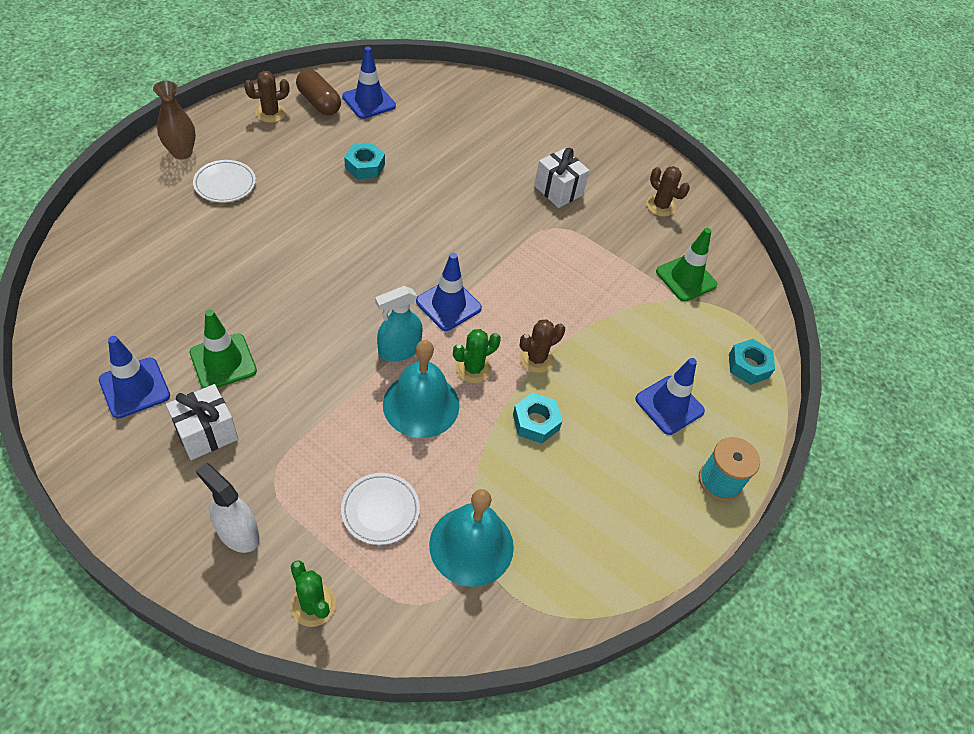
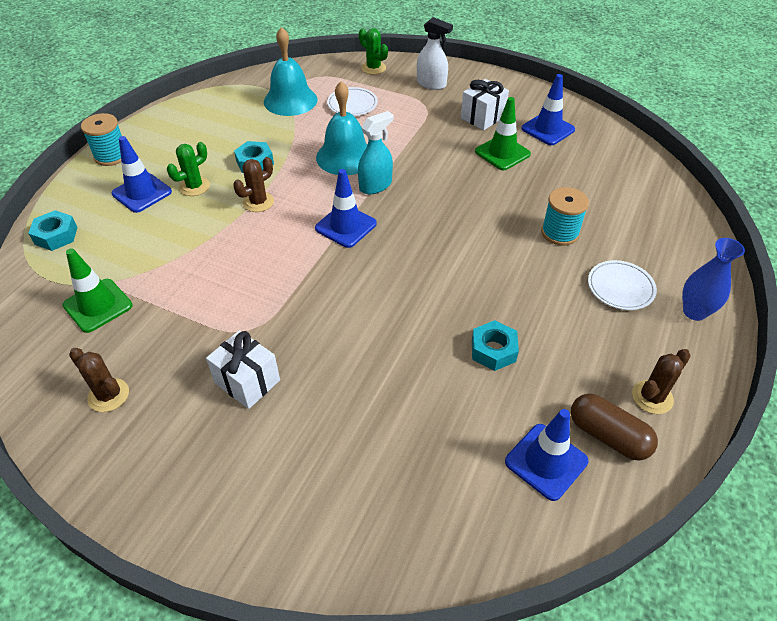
camera: 175 degrees right, 5 degrees down
brown vase [153,81,196,160] -> blue vase [682,238,745,321]
green cactus [453,329,501,383] -> green cactus moved to [167,142,210,196]
none -> turquoise spool [541,187,589,245]

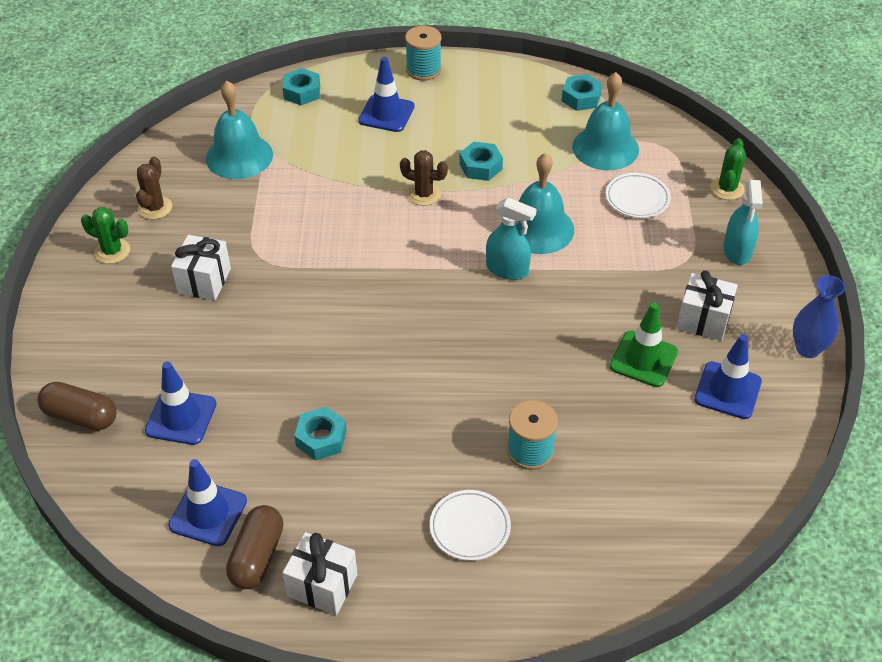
camera: 65 degrees right, 0 degrees up
green traffic cone [63,248,133,333] -> turquoise bell [206,81,273,179]
green cactus [167,142,210,196] -> green cactus moved to [81,207,130,264]
blue traffic cone [315,169,377,248] -> blue traffic cone moved to [145,361,217,445]
white spray bottle [417,17,453,90] -> turquoise spray bottle [723,180,763,265]
brown cactus [632,349,691,414] -> white gift [283,532,357,615]
blue vase [682,238,745,321] -> blue vase moved to [793,275,845,358]
none -> brown capsule [37,382,117,431]
none -> turquoise nut [562,74,602,111]

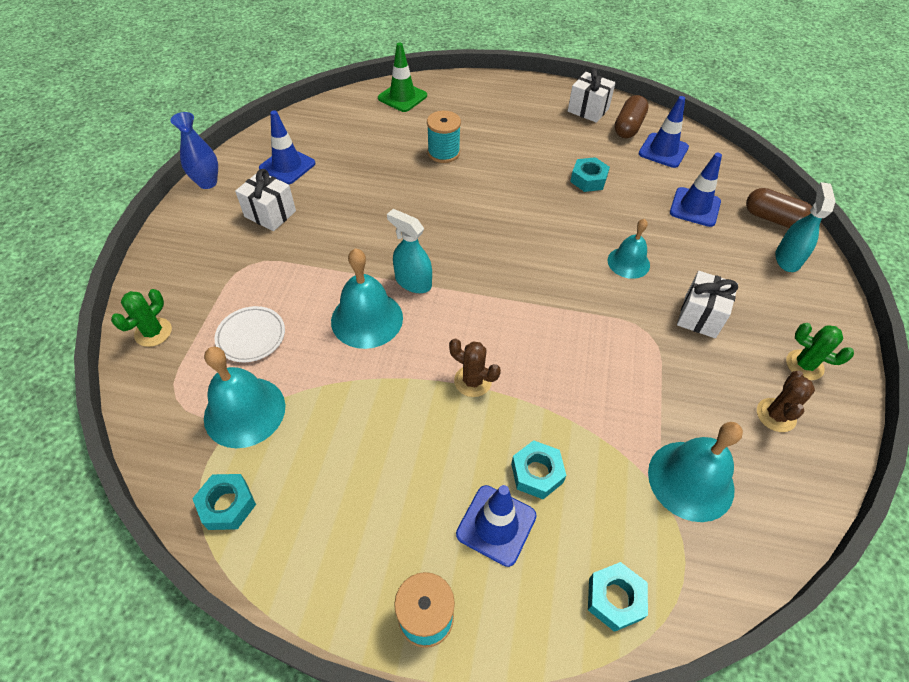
camera: 170 degrees left, 5 degrees up
white plate [430,490,511,561] -> none
turquoise nut [459,142,503,181] -> turquoise nut moved to [511,440,566,499]
green traffic cone [609,303,678,387] -> green traffic cone moved to [378,42,427,112]
turquoise spray bottle [723,180,763,265] -> turquoise spray bottle moved to [775,182,836,272]
none -> turquoise bell [608,219,650,279]

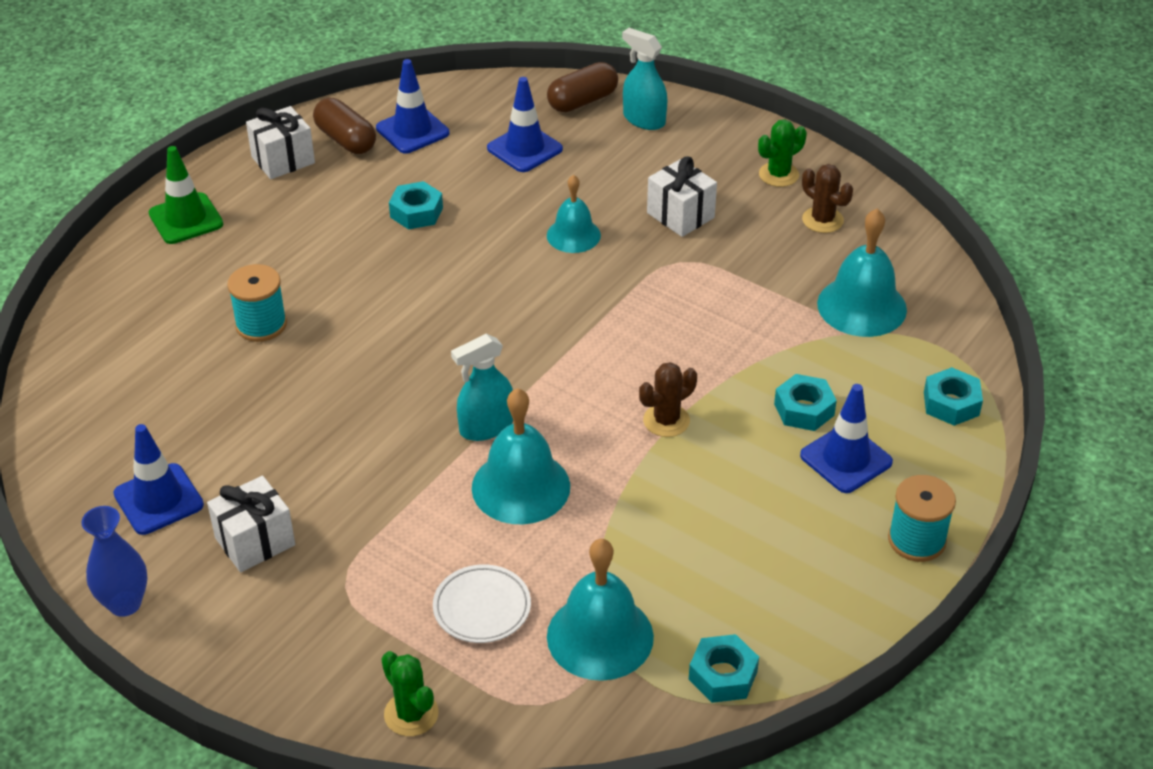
camera: 65 degrees left, 10 degrees down
green traffic cone [378,42,427,112] -> green traffic cone moved to [149,146,223,244]

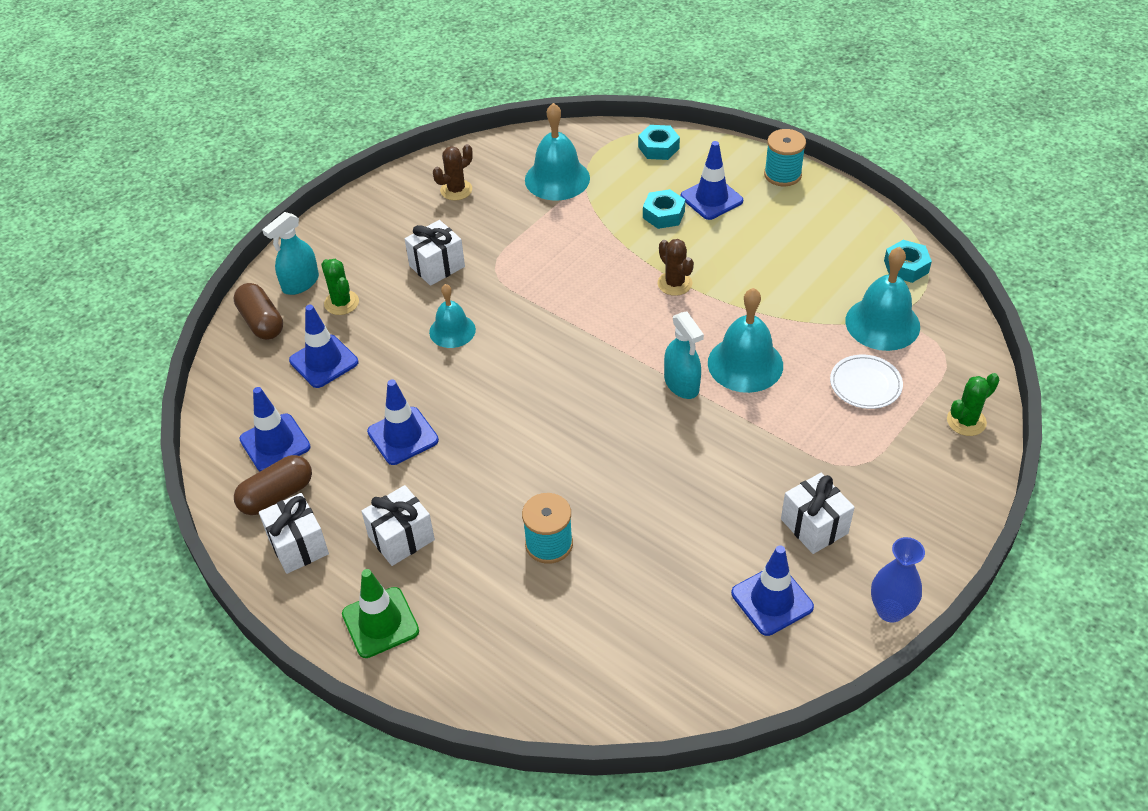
camera: 85 degrees left, 5 degrees up
turquoise nut [389,181,443,229] -> blue traffic cone [367,380,439,465]
green cactus [758,119,807,187] -> green cactus moved to [321,259,359,315]
none -> white gift [361,485,435,566]

